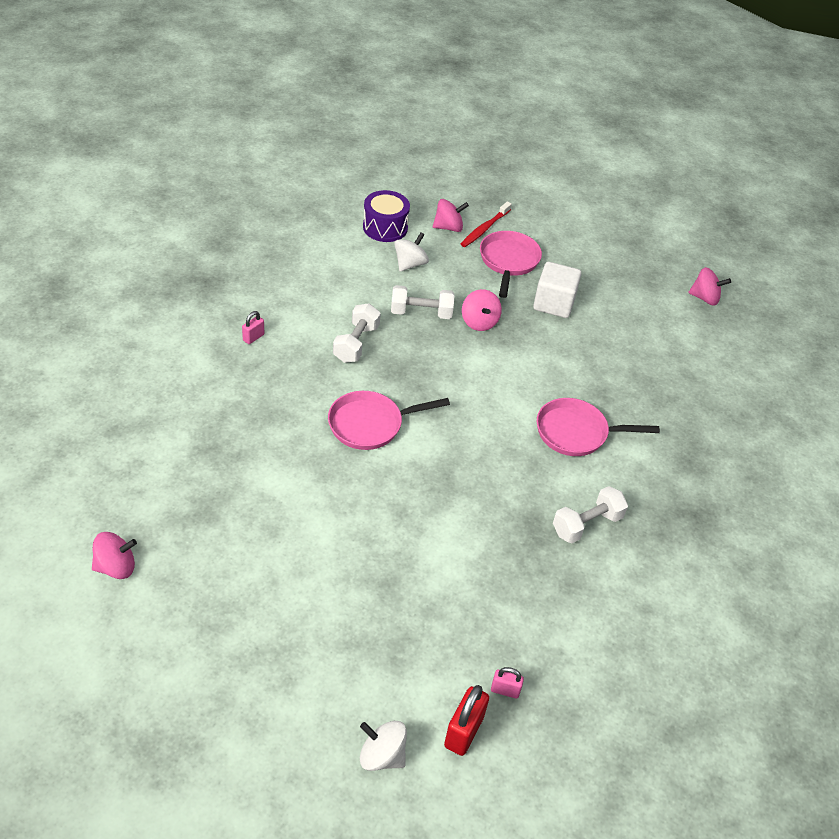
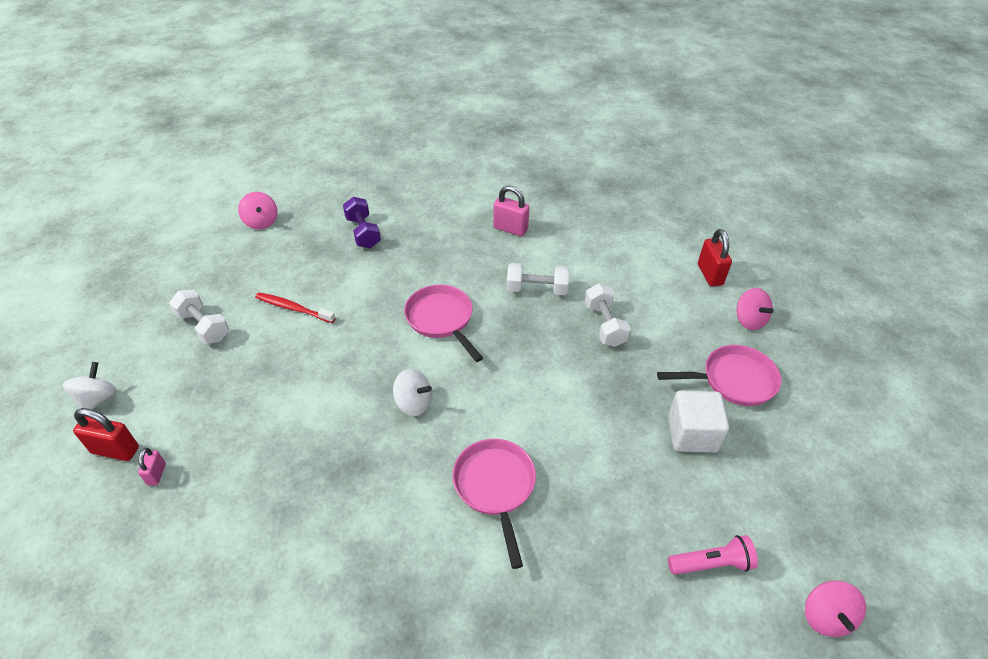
camera: 80 degrees right, 0 degrees up
pink padlock [242,311,264,344] -> pink padlock [493,186,529,236], size x1.74
purple drum [363,190,410,242] -> red padlock [698,229,732,286]
white spinning top [394,232,429,272] -> white spinning top moved to [393,369,432,416]
red toothbrush [461,201,512,247] -> red toothbrush moved to [255,292,336,323]
pink spinning top [462,289,502,331] -> none
white dumbbell [553,486,628,543] -> white dumbbell moved to [169,289,229,344]
none -> purple dumbbell [343,197,381,248]
none -> pink flashlight [668,535,758,575]

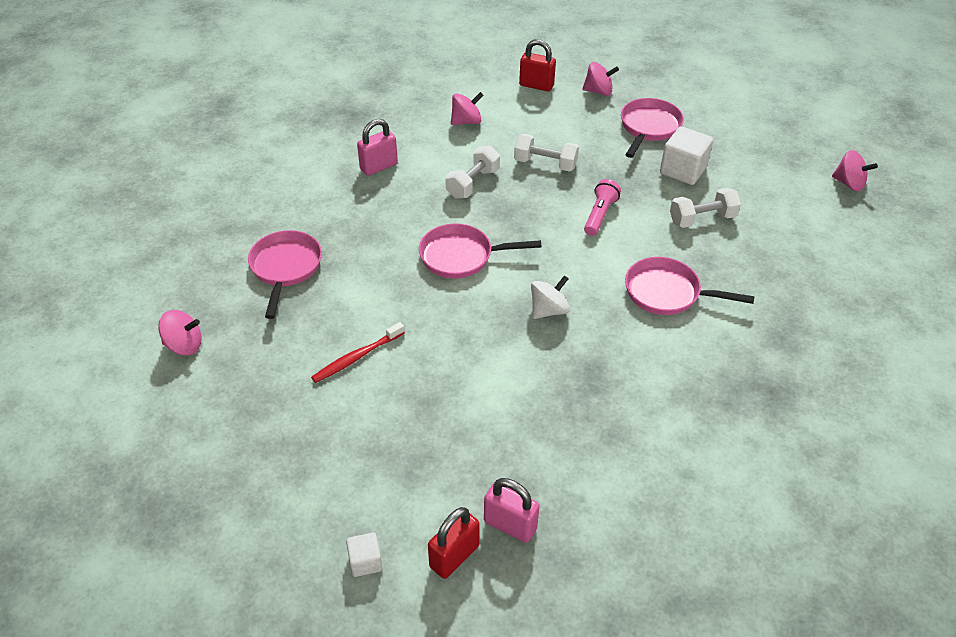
camera: 60 degrees left, 0 degrees up
white spinning top [62,362,117,410] -> white cube [346,532,382,577]
pink padlock [138,448,166,486] -> pink padlock [484,478,540,543], size x1.74
white dumbbell [169,289,229,344] -> white dumbbell moved to [670,188,741,228]
purple dumbbell [343,197,381,248] -> pink pan [248,230,322,319]
pink flashlight [668,535,758,575] -> pink flashlight moved to [584,179,621,236]
none -> pink spinning top [451,92,484,125]

